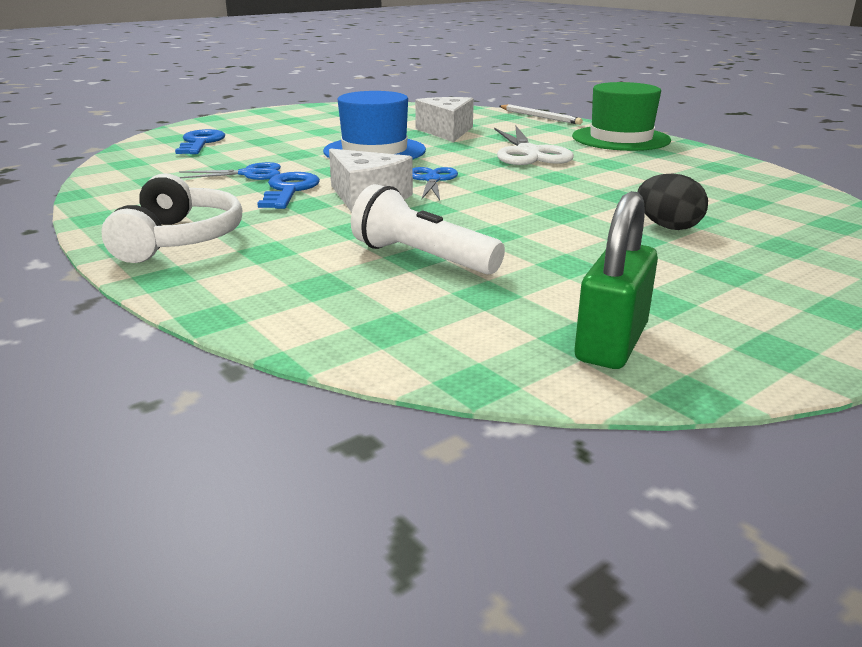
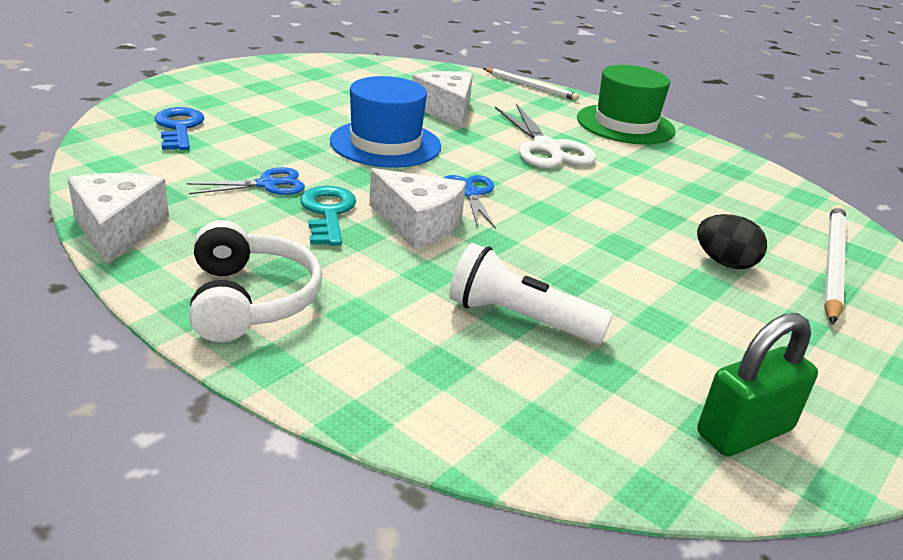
camera: 15 degrees left, 5 degrees up
blue key [257,172,320,209] -> turquoise key [300,186,356,246]
green padlock [575,191,658,369] -> green padlock turned 45 degrees clockwise [697,313,818,456]
none -> white cheese [67,173,169,266]
none -> white pencil [824,205,846,324]

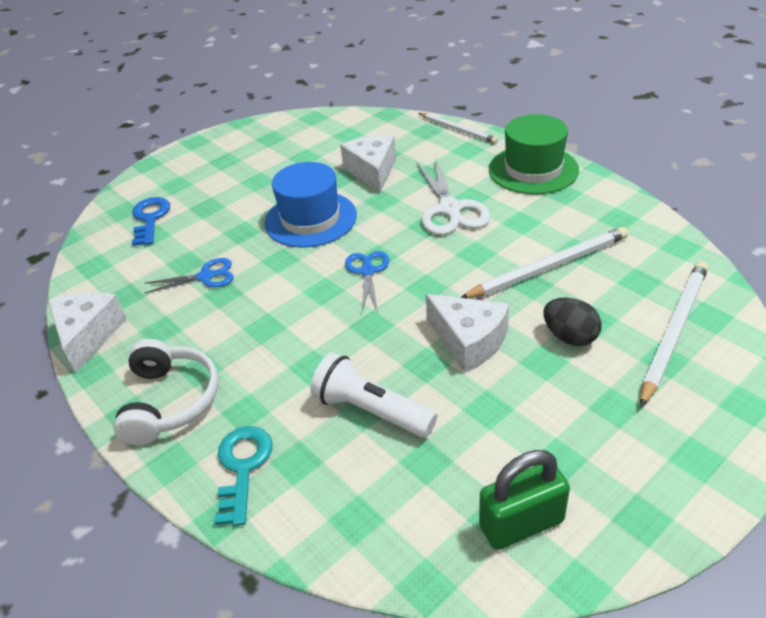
camera: 15 degrees right, 10 degrees up
turquoise key [300,186,356,246] -> turquoise key moved to [214,426,272,526]
white cheese [369,168,466,250] -> white cheese moved to [426,294,509,372]
none -> white pencil [461,227,629,299]

